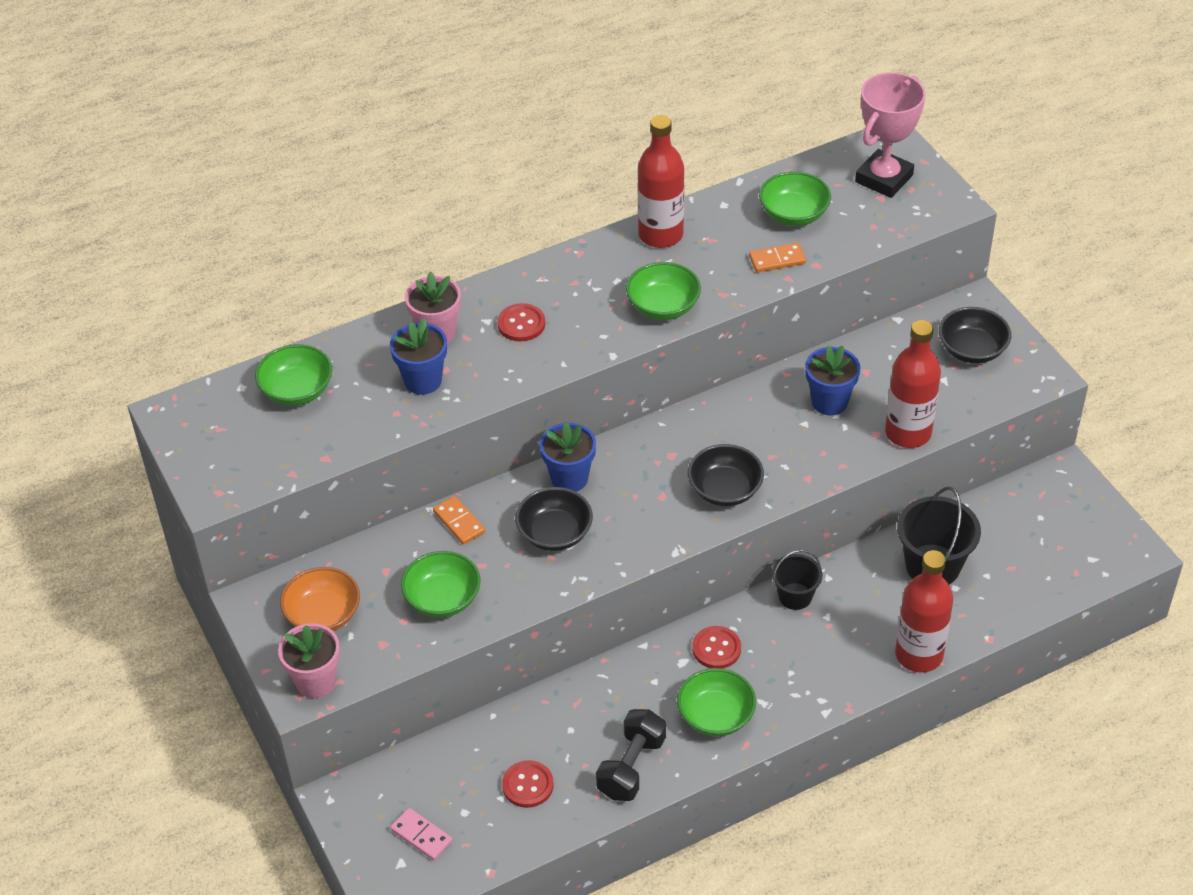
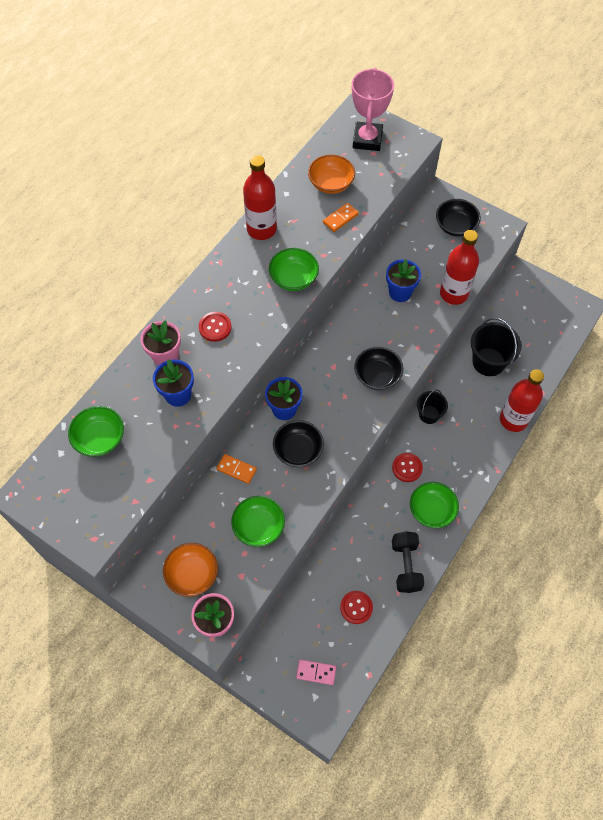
camera: 30 degrees left, 15 degrees up
green bowl [759,171,831,226] -> orange bowl [308,154,355,194]

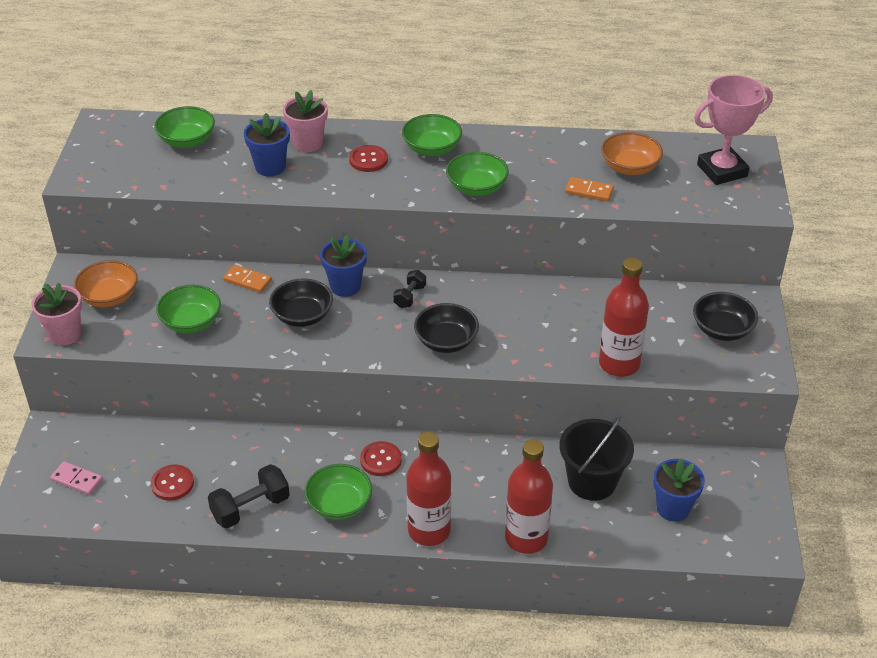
camera: 60 degrees right, 20 degrees down
orange domino [216,454,257,484] -> orange domino turned 60 degrees counterclockwise [223,265,272,293]
red bottle [243,155,277,240] -> red bottle moved to [406,432,451,546]
pink domino [296,659,336,685] -> pink domino turned 45 degrees counterclockwise [50,461,103,495]
blue flower pot [386,259,421,302] -> blue flower pot moved to [653,459,705,522]
black bucket [417,390,448,424] -> none
none -> black dumbbell [393,270,426,308]
none -> green bowl [402,114,462,156]

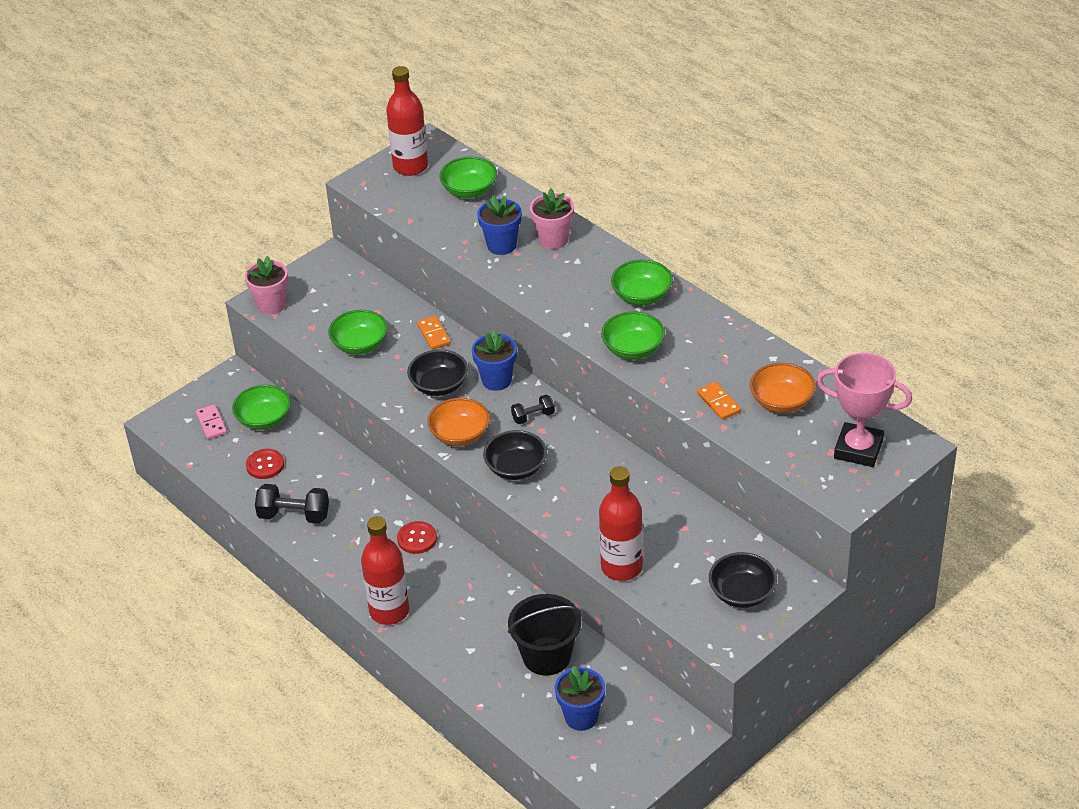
camera: 45 degrees right, 0 degrees up
orange bowl [74,260,138,307] -> orange bowl moved to [427,398,490,446]
green bowl [305,464,372,520] -> green bowl moved to [232,385,291,430]
red button [349,145,388,172] -> none
red bottle [505,439,553,554] -> red bottle moved to [386,66,428,176]

